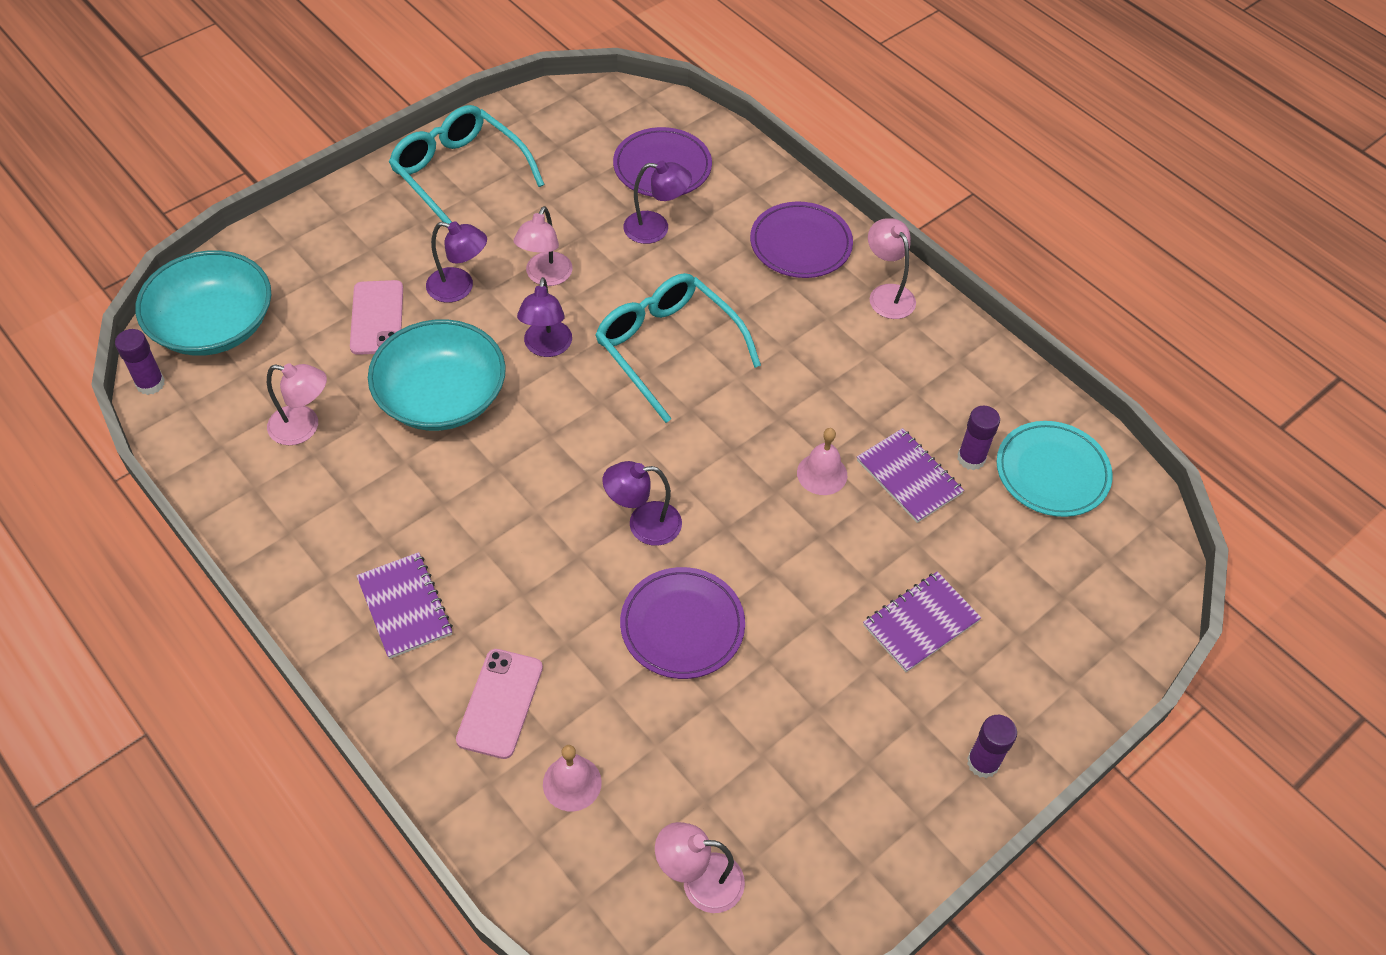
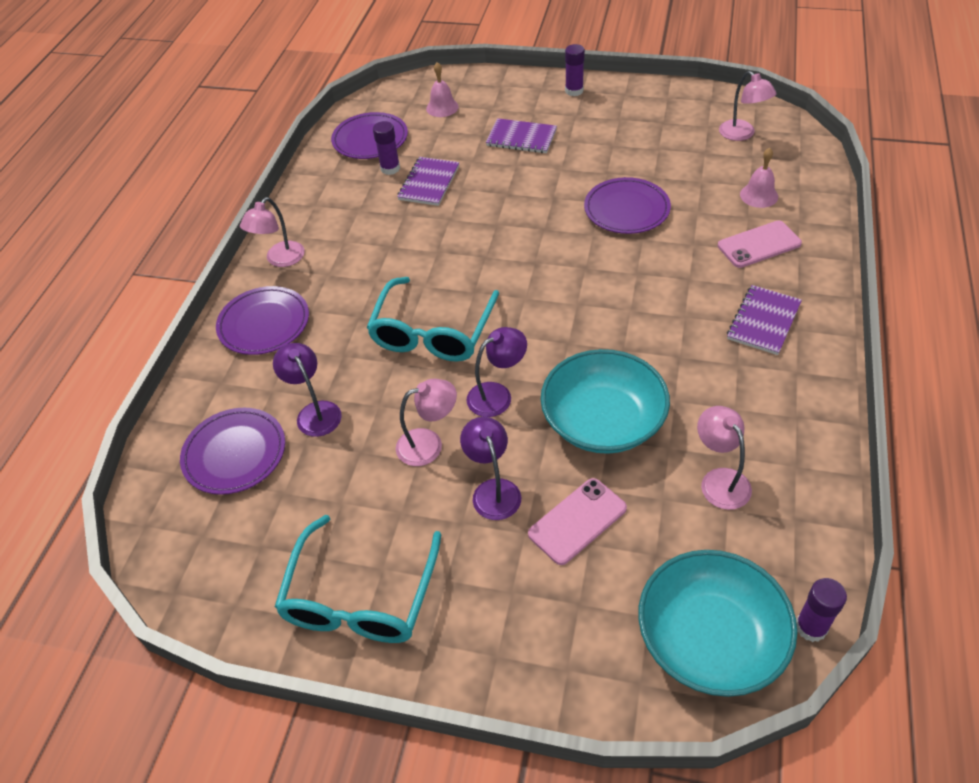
camera: 120 degrees left, 5 degrees down
purple lamp [602,461,682,546] -> none
pink bell [797,428,847,495] -> pink bell moved to [426,62,459,117]
turquoise plate [997,421,1113,517] -> purple plate [331,112,408,159]

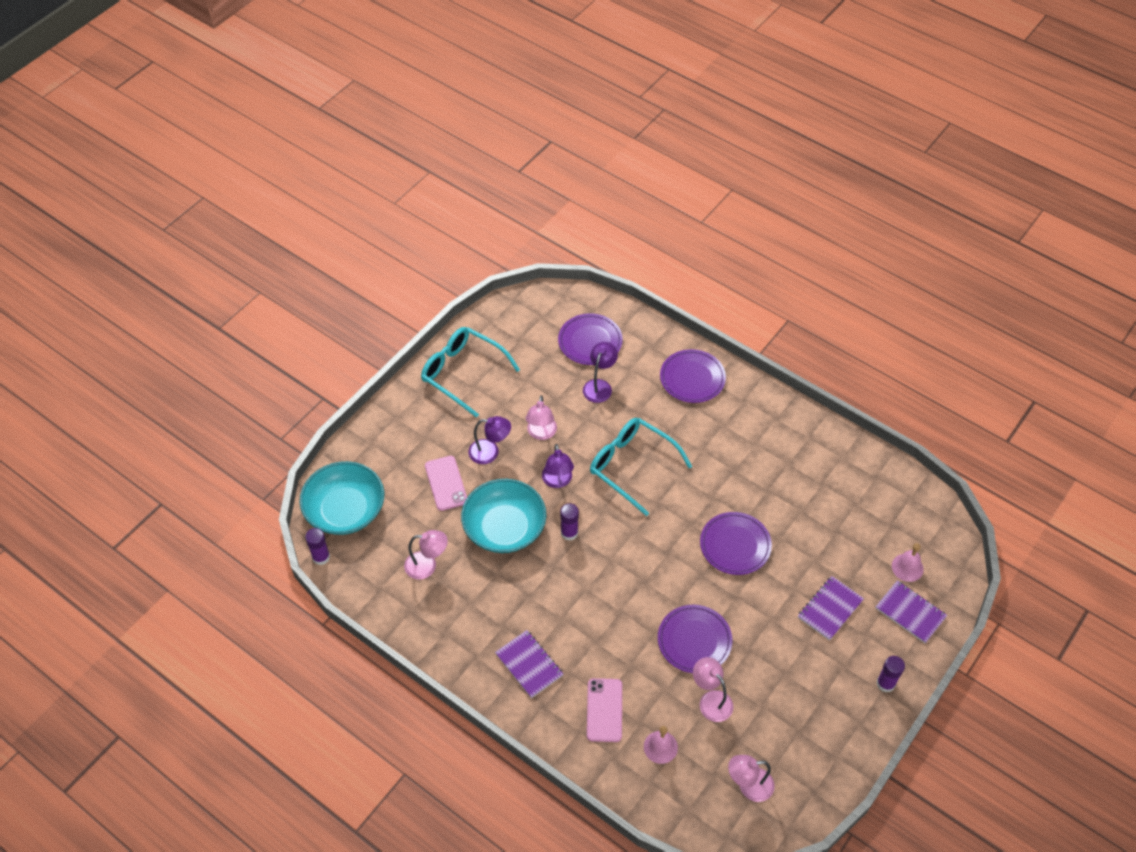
camera: 110 degrees right, 5 degrees up
pink lamp [240,197,305,267] -> pink lamp moved to [693,657,733,722]
purple lamp [273,343,342,437] -> purple lamp turned 60 degrees counterclockwise [583,342,618,403]
purple plate [331,112,408,159] -> purple plate moved to [700,512,772,575]
purple glue stick [373,121,400,175] -> purple glue stick moved to [560,503,579,541]
purple notebook [397,157,459,206] -> purple notebook moved to [876,580,947,643]

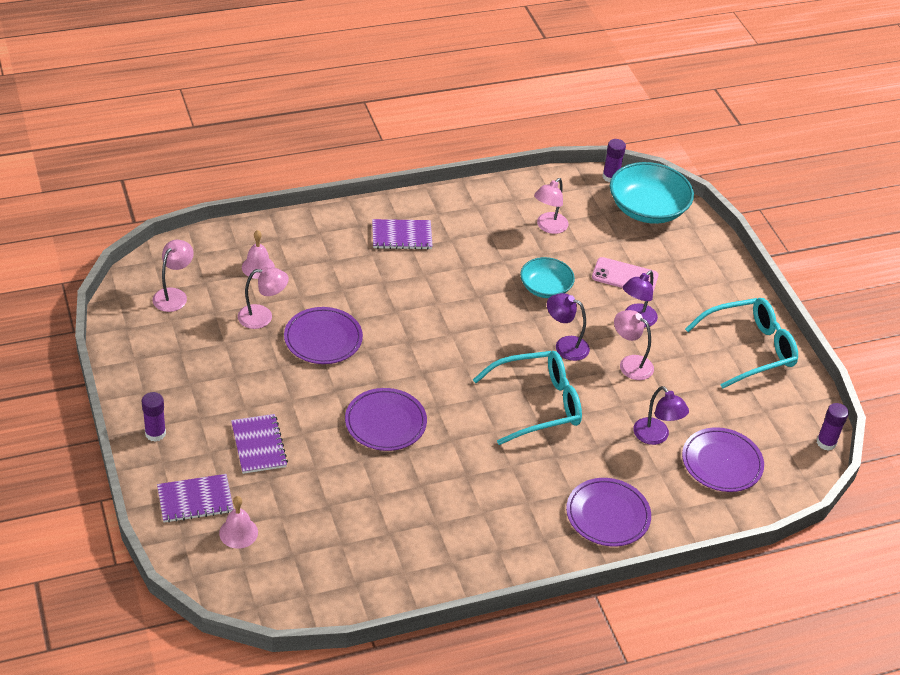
camera: 120 degrees right, 10 degrees down
turquoise bowl [461,479,546,553] -> turquoise bowl [520,257,575,298], size x0.61
purple glue stick [560,503,579,541] -> purple glue stick moved to [817,403,849,451]
pink phone [587,678,622,742] -> none

